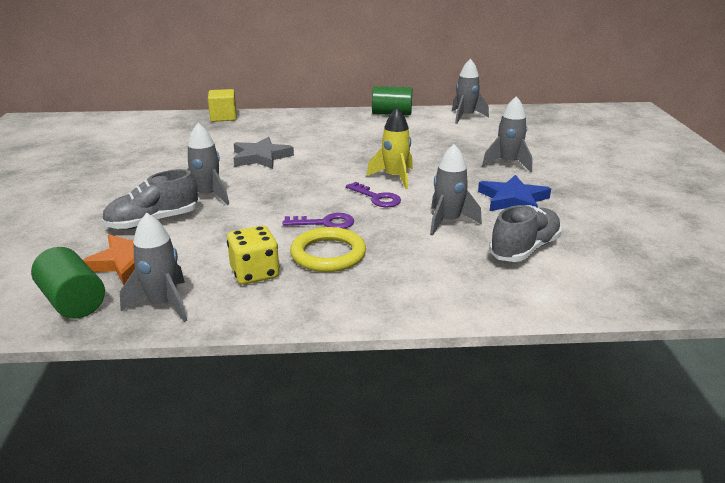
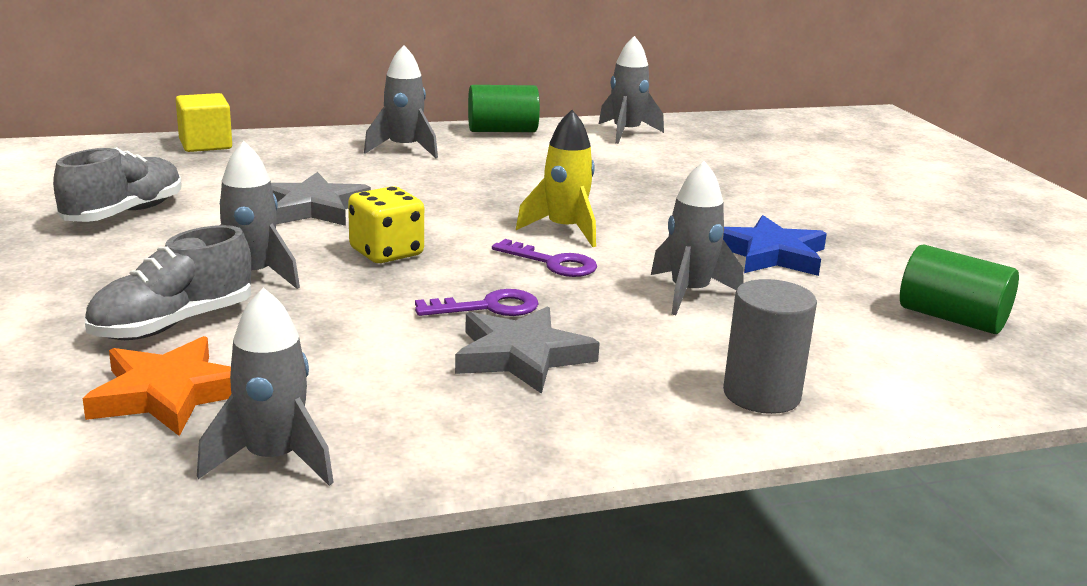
camera: 15 degrees left, 5 degrees down
green cylinder [31,247,105,318] -> green cylinder moved to [900,244,1019,334]
yellow dice [227,226,279,284] -> yellow dice moved to [348,186,424,263]
yellow ring [290,227,366,272] -> grey star [455,306,600,394]
grey rocket [482,96,532,172] -> grey rocket moved to [364,45,438,158]
grey shoe [489,205,562,262] -> grey shoe moved to [53,147,182,222]
none -> grey cylinder [723,279,817,414]

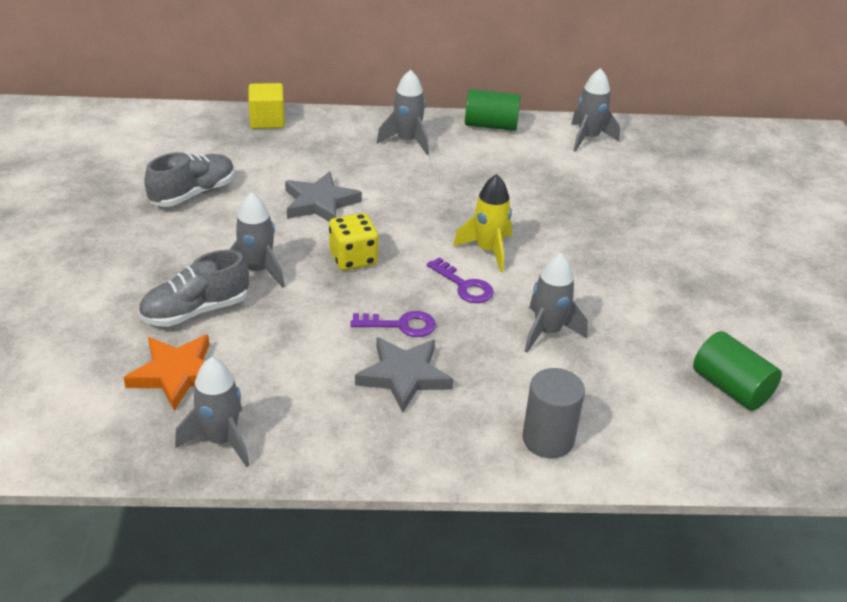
camera: 15 degrees right, 15 degrees up
blue star [723,215,827,276] -> none

